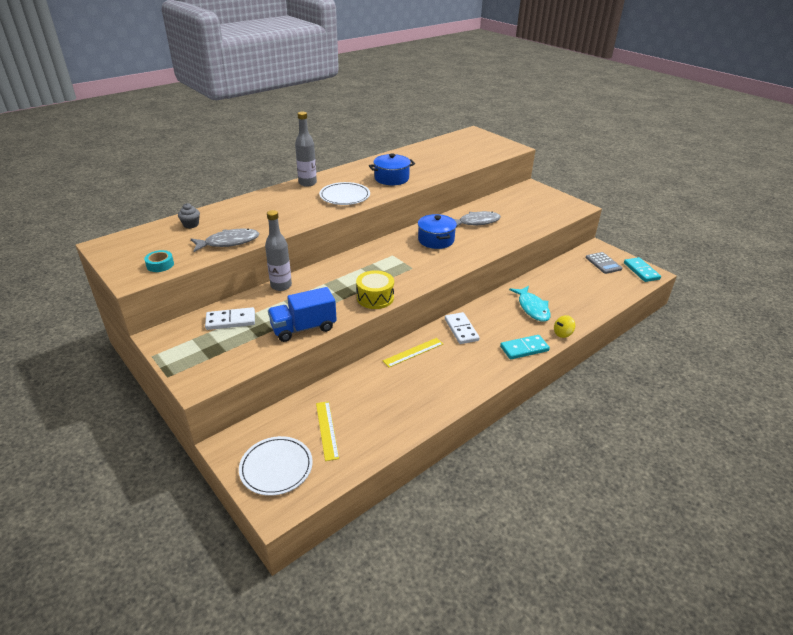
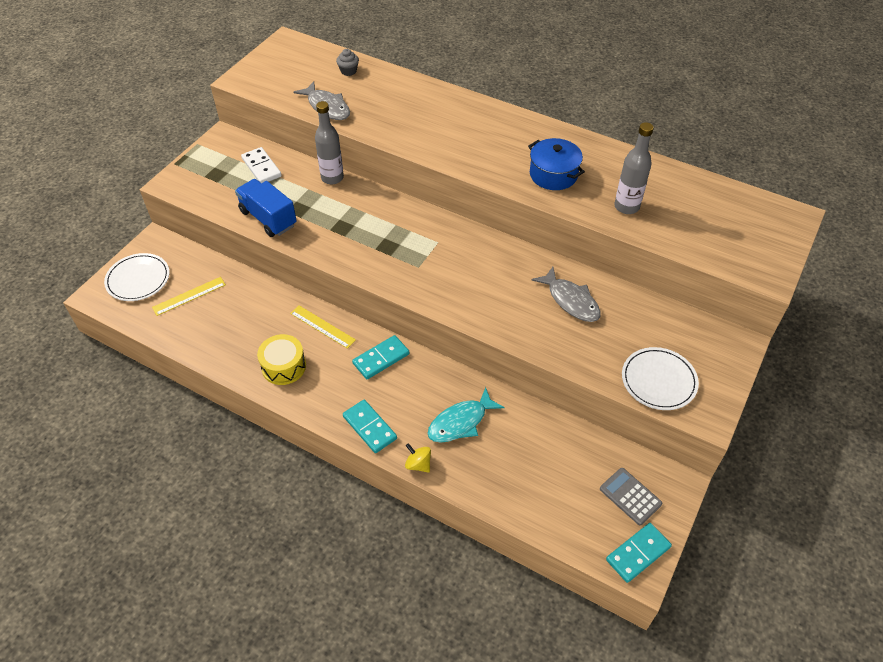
camera: 70 degrees right, 15 degrees up
turquoise tape [144,250,174,272] -> none
grey bottle [295,112,317,187] -> grey bottle moved to [614,122,654,214]
white plate [319,182,370,205] -> white plate moved to [622,347,699,410]
yellow drum [356,270,394,309] -> yellow drum moved to [257,334,306,385]
blue pot [418,214,457,249] -> none
white domino [445,312,480,344] -> turquoise domino [352,335,409,379]
grey calculator [586,252,622,274] -> grey calculator turned 90 degrees clockwise [600,468,662,525]

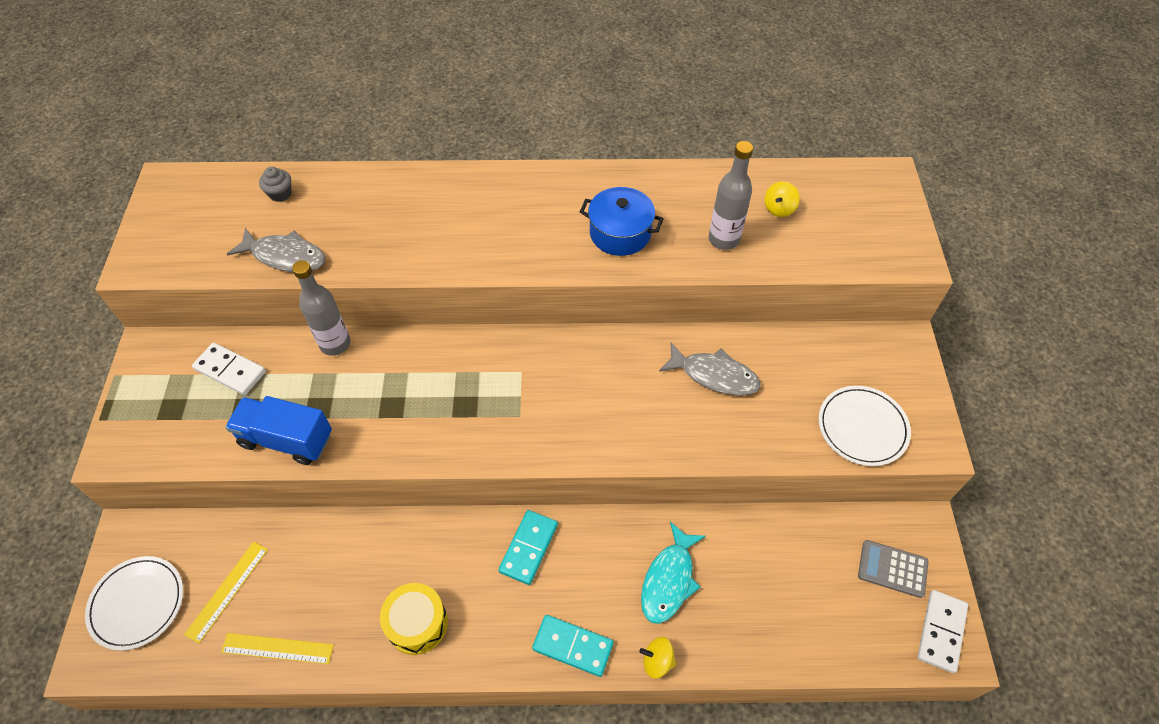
camera: 30 degrees left, 5 degrees up
yellow ruler [290,306,356,349] -> yellow ruler moved to [221,633,334,664]
turquoise domino [606,523,672,583] -> white domino [917,590,968,673]
none -> yellow spinning top [764,181,800,217]

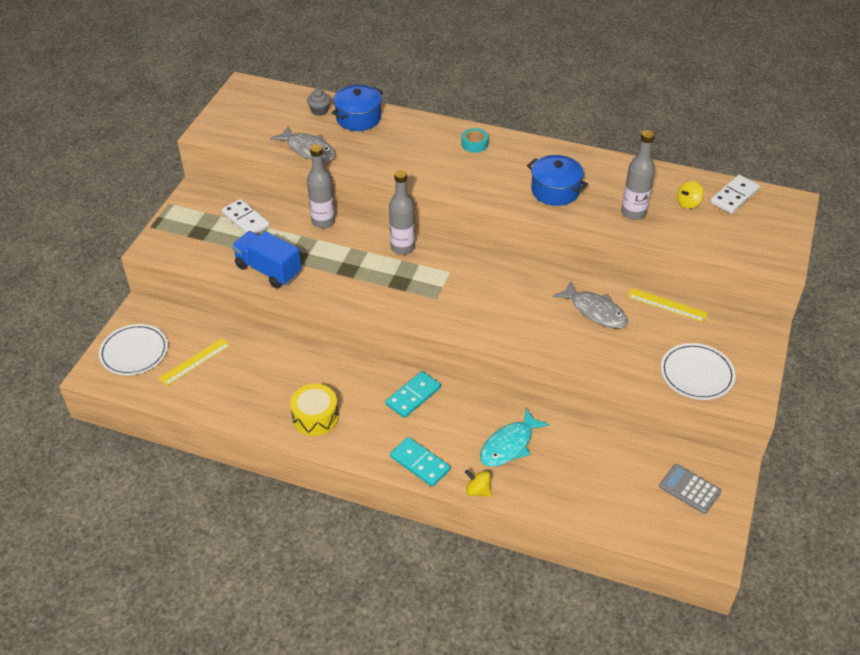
camera: 20 degrees right, 10 degrees down
yellow ruler [221,633,334,664] -> yellow ruler moved to [628,288,708,322]
white domino [917,590,968,673] -> white domino moved to [710,175,760,214]
none -> blue pot [332,85,383,131]
none -> grey bottle [389,170,415,255]
none -> turquoise tape [461,128,489,153]

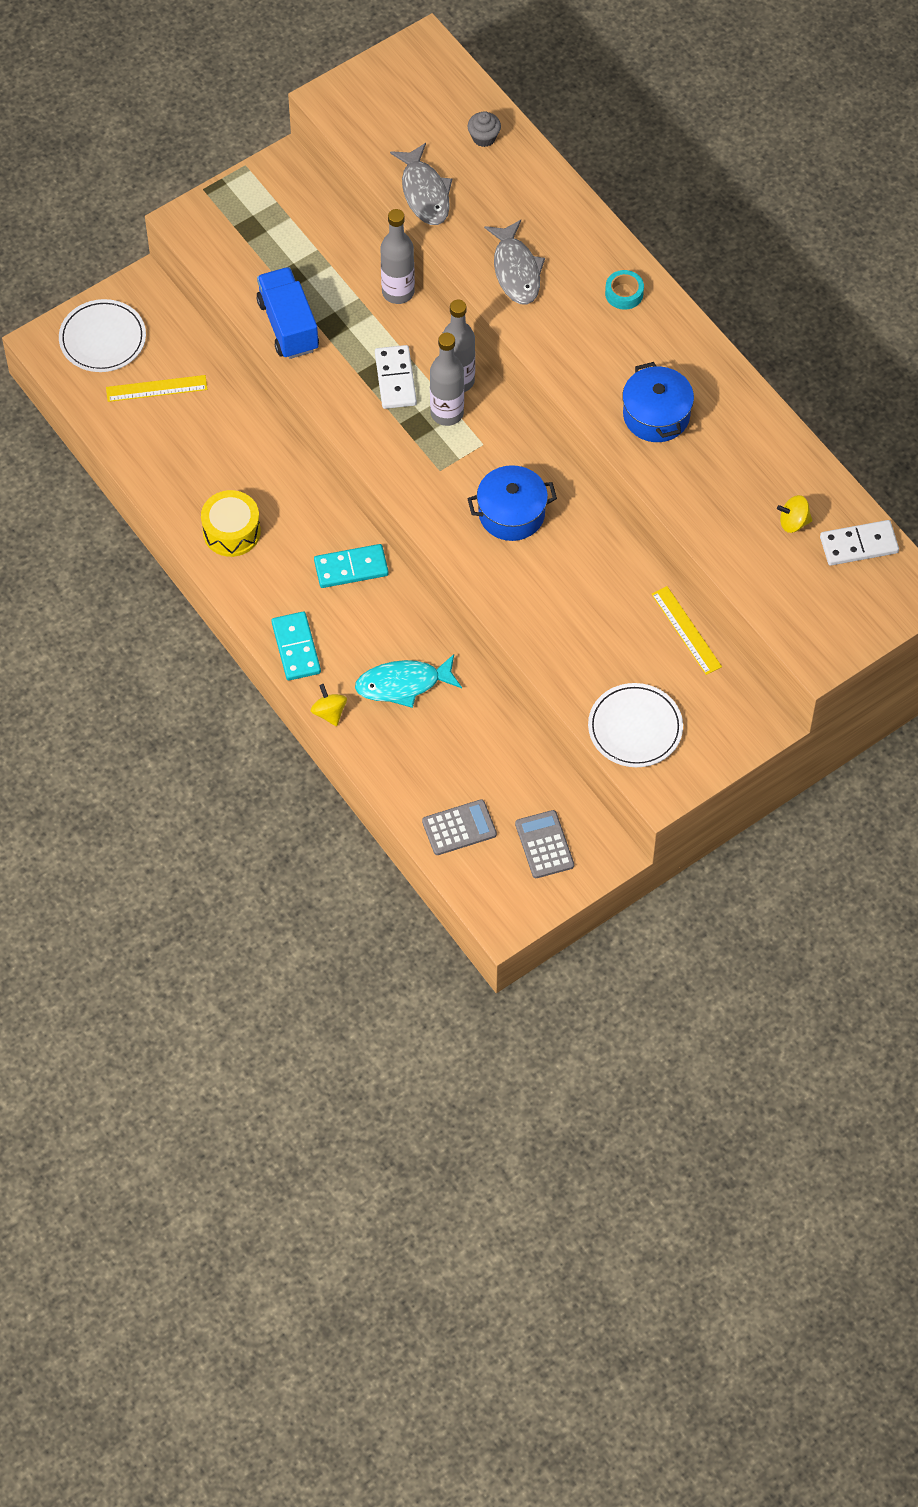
camera: 35 degrees right, 15 degrees up
white domino [221,199,270,234] -> white domino moved to [375,345,417,409]
blue pot [332,85,383,131] -> blue pot moved to [467,465,557,541]
grey fish [553,280,628,328] -> grey fish moved to [484,220,545,305]
grey bottle [621,130,655,220] -> grey bottle moved to [430,333,464,426]
none -> grey calculator [422,799,497,855]

